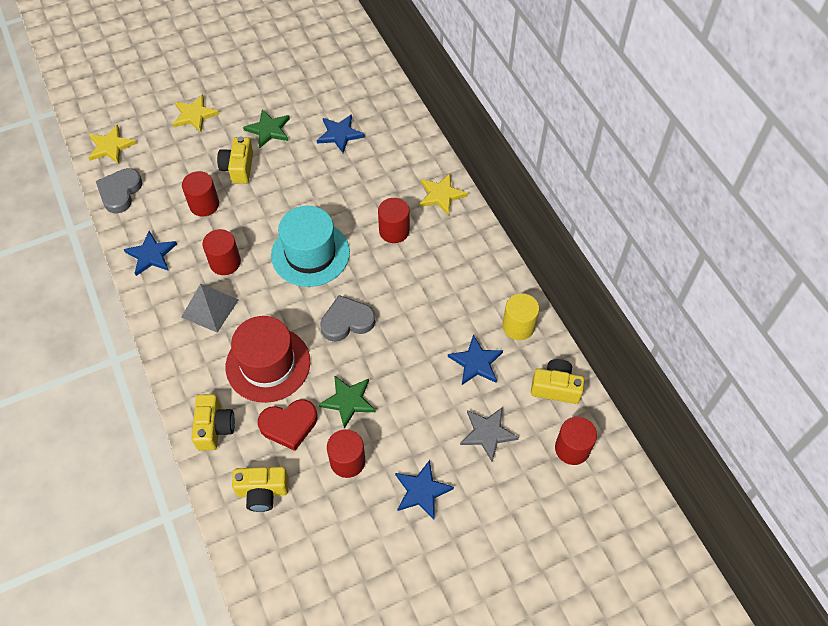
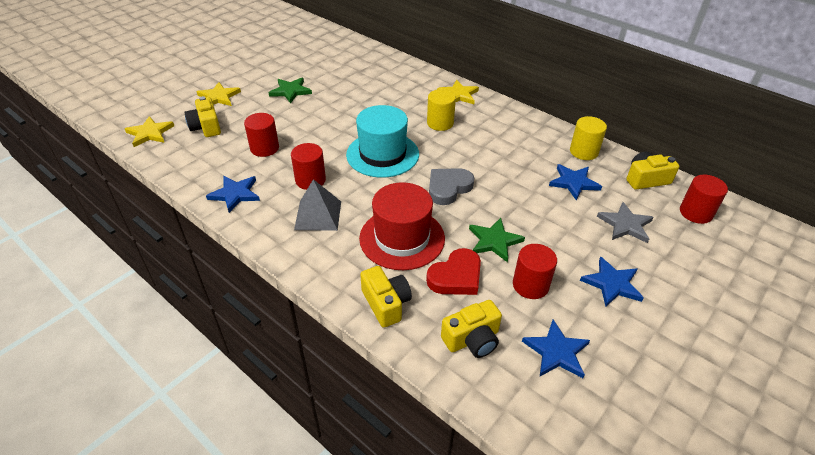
camera: 25 degrees left, 15 degrees down
grey heart [96,168,142,213] -> none
yellow camera [217,136,253,184] -> yellow camera moved to [185,96,221,137]
blue star [317,114,365,153] -> blue star moved to [522,320,590,378]
red cylinder [378,198,410,243] -> yellow cylinder [427,89,456,131]

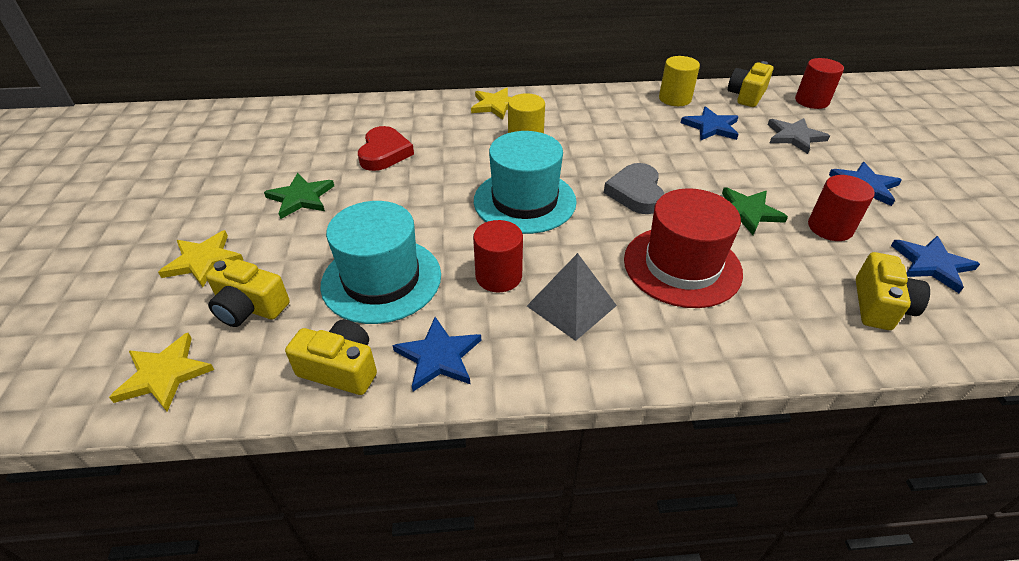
camera: 45 degrees left, 0 degrees up
red cylinder [244,113,279,157] -> turquoise hat [320,201,441,324]
yellow camera [360,266,412,328] -> yellow camera moved to [285,320,377,395]
red heart [426,248,481,295] -> red heart moved to [358,126,414,171]

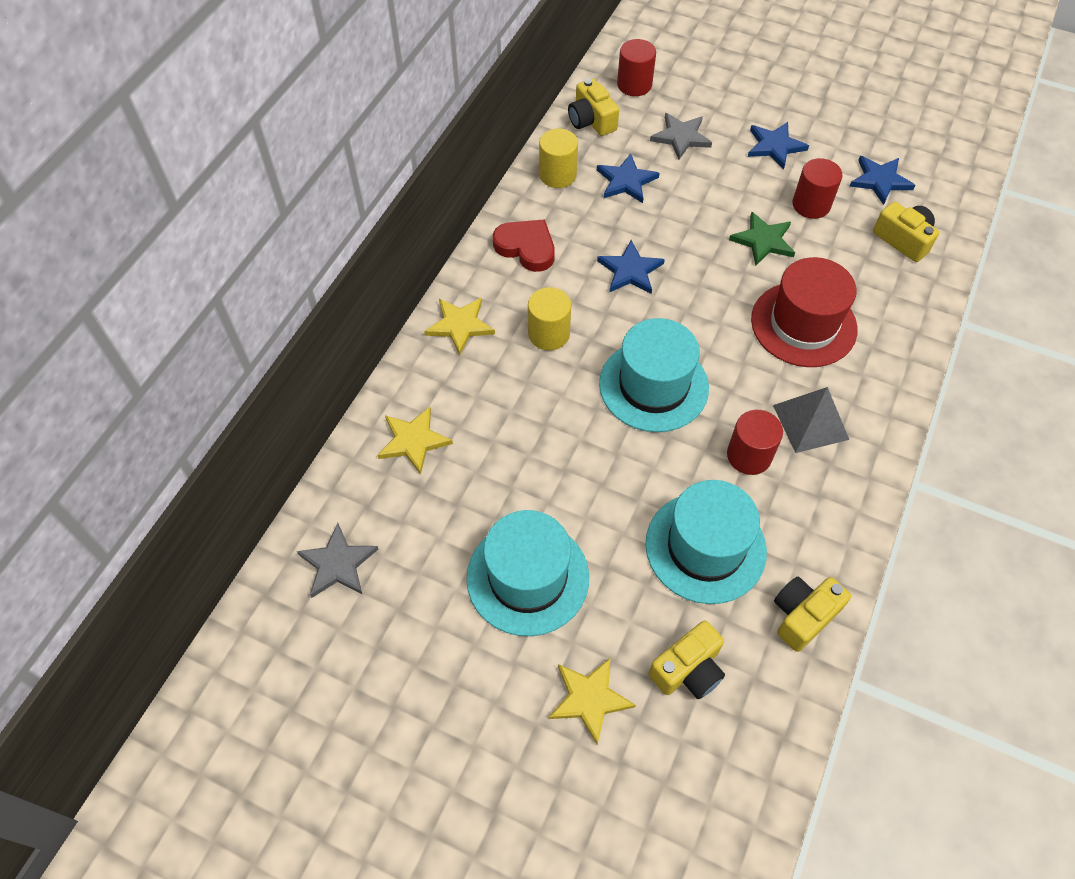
camera: 60 degrees left, 15 degrees up
yellow star [109,333,214,412] -> yellow star moved to [377,407,453,475]
green star [264,173,334,219] -> turquoise hat [466,510,589,636]
red heart [358,126,414,171] -> red heart moved to [493,219,555,272]
blue star [393,317,481,392] -> blue star moved to [597,240,665,294]
grey heart [604,163,664,214] -> none
none -> grey star [297,523,378,598]

